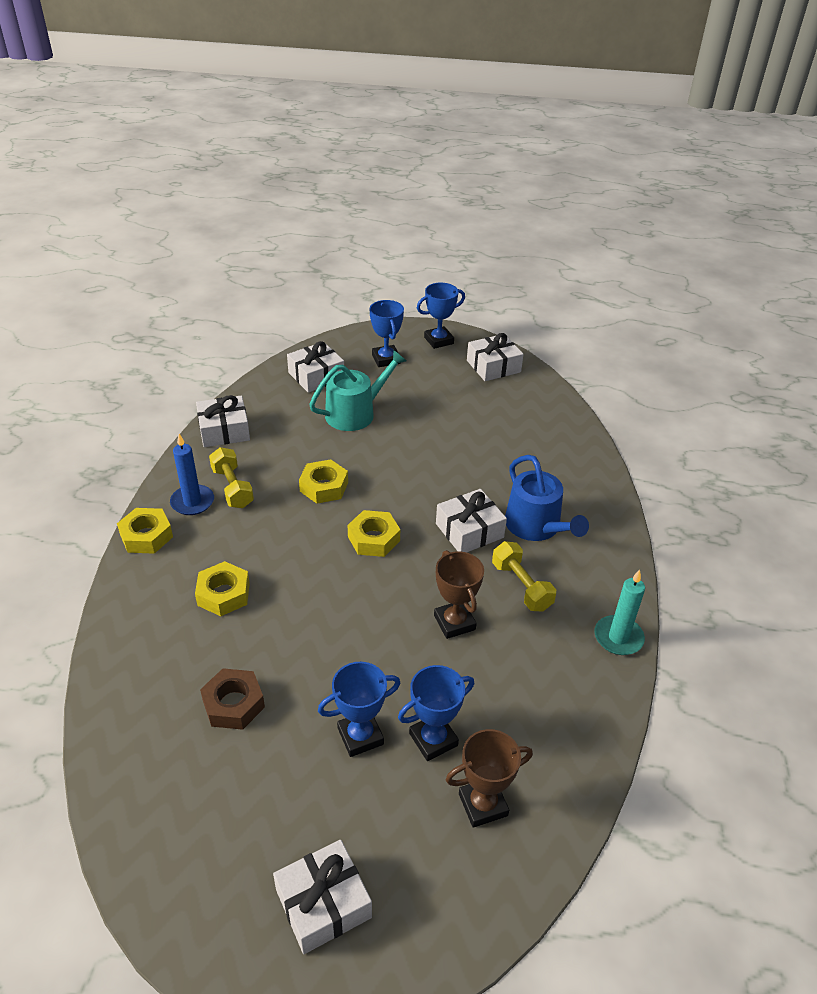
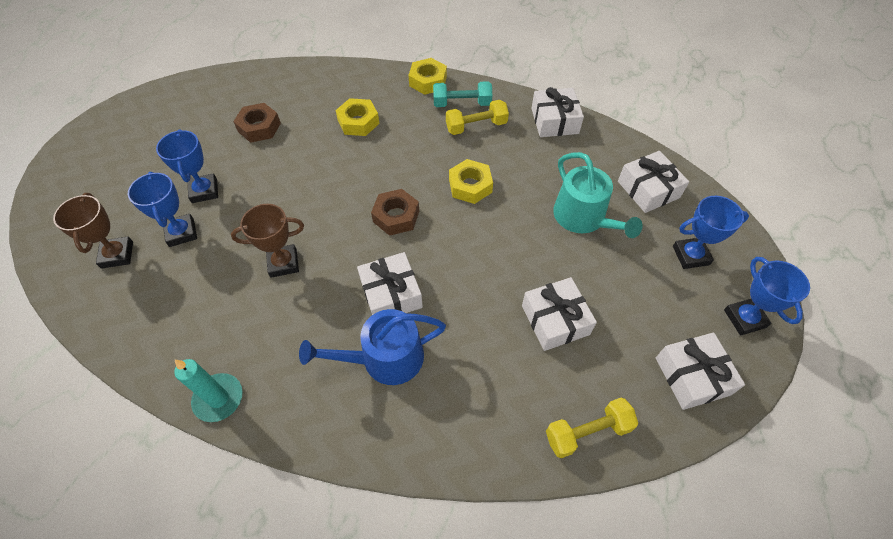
camera: 100 degrees right, 15 degrees up
blue candle [170,434,214,515] -> turquoise dumbbell [433,81,492,107]
white gift [273,840,372,954] -> white gift moved to [522,277,597,351]
yellow nut [348,510,400,557] -> brown nut [371,189,419,236]
yellow dumbbell [492,541,556,611] -> yellow dumbbell moved to [546,398,638,458]

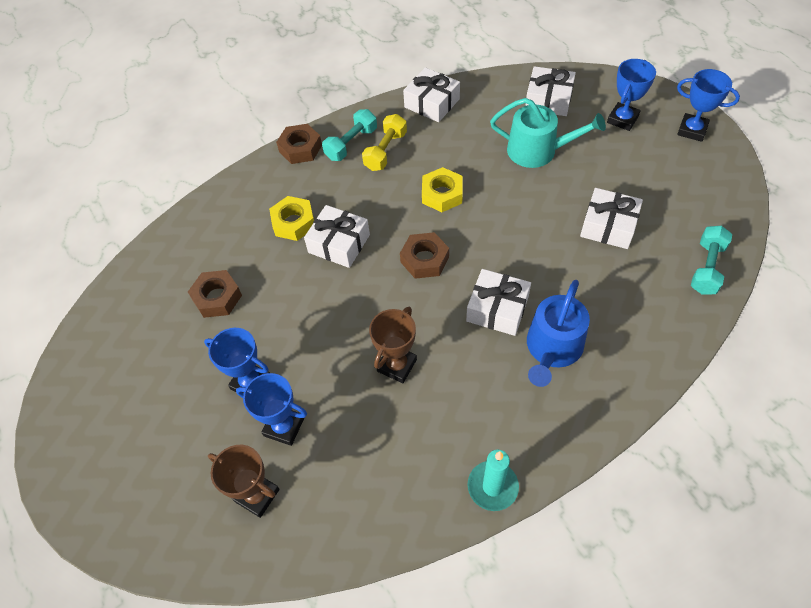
camera: 45 degrees left, 0 degrees up
yellow nut [408,58,447,95] -> brown nut [276,124,322,164]
yellow dumbbell [546,398,638,458] -> turquoise dumbbell [691,226,732,295]
white gift [656,332,745,410] -> white gift moved to [304,205,370,268]

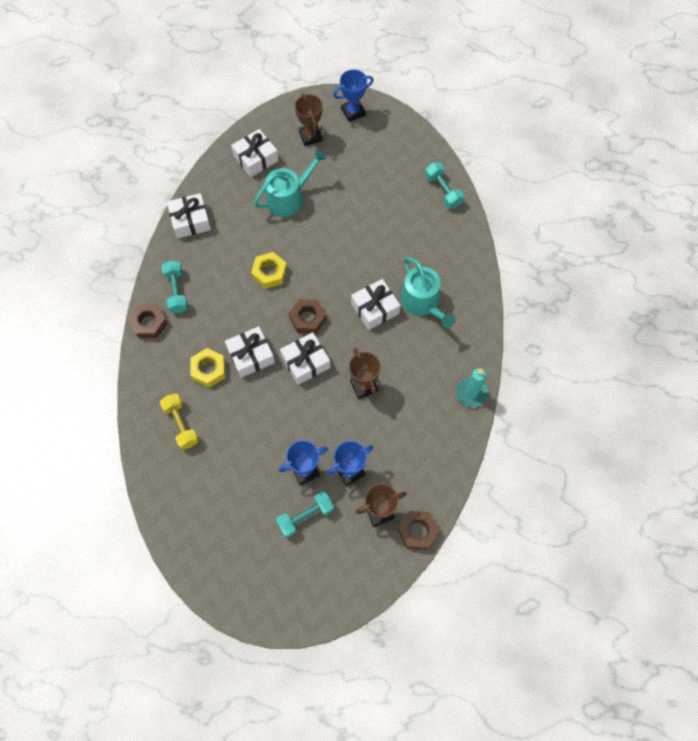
camera: 55 degrees left, 10 degrees up
brown nut [188,270,242,318] -> brown nut moved to [398,511,440,550]
yellow dumbbell [362,114,407,171] -> yellow dumbbell moved to [160,394,199,450]
blue watering can [527,280,590,387] -> turquoise watering can [400,257,455,328]
white gift [580,188,643,249] -> white gift moved to [280,332,331,385]
blue trophy [607,59,656,131] -> brown trophy [295,93,323,146]
none -> turquoise dumbbell [276,491,334,538]

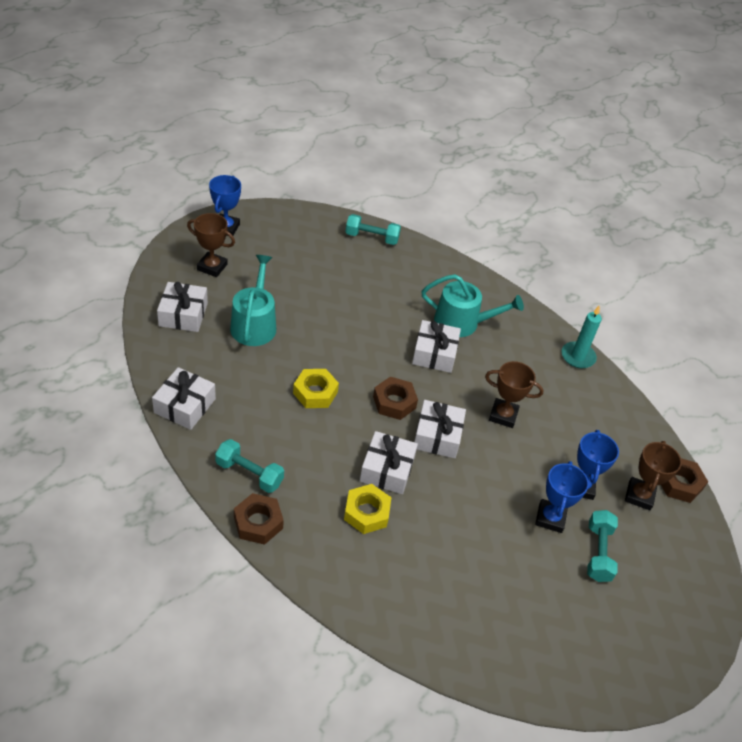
camera: 55 degrees left, 20 degrees down
yellow dumbbell [160,394,199,450] -> none

